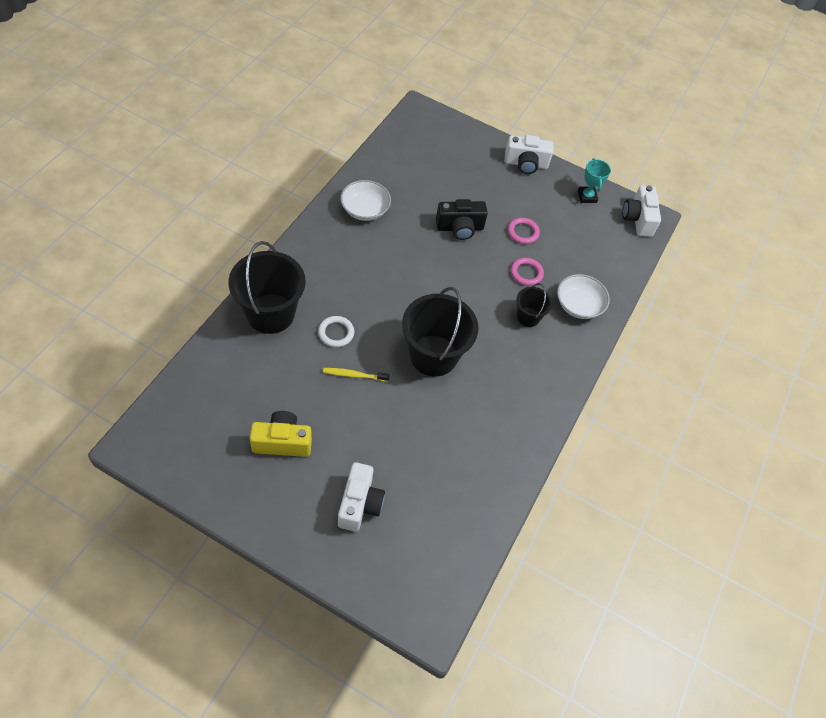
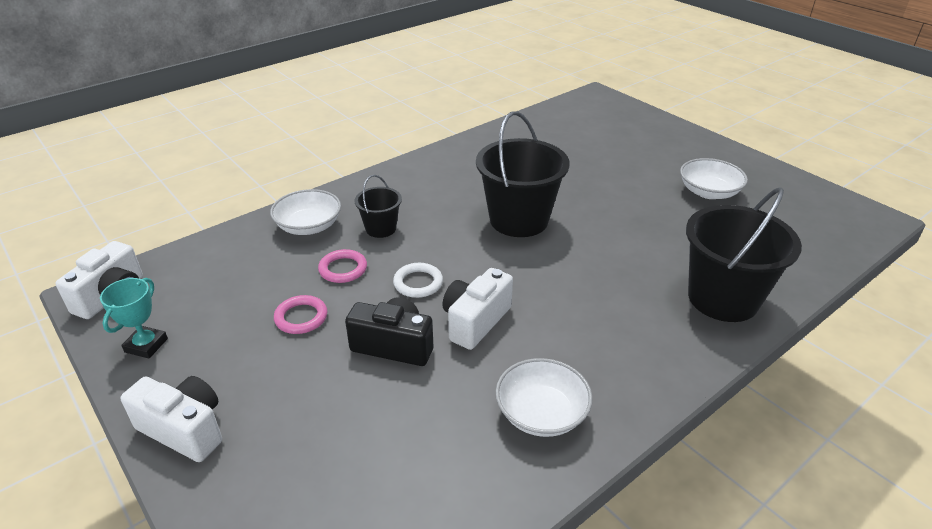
camera: 150 degrees left, 20 degrees down
yellow camera [250,411,312,457] -> white bowl [680,158,748,199]
white ring [318,316,354,347] -> white ring moved to [393,263,443,298]
yellow toothbrush [323,368,390,381] -> none
white camera [338,462,385,532] -> white camera moved to [442,268,513,350]

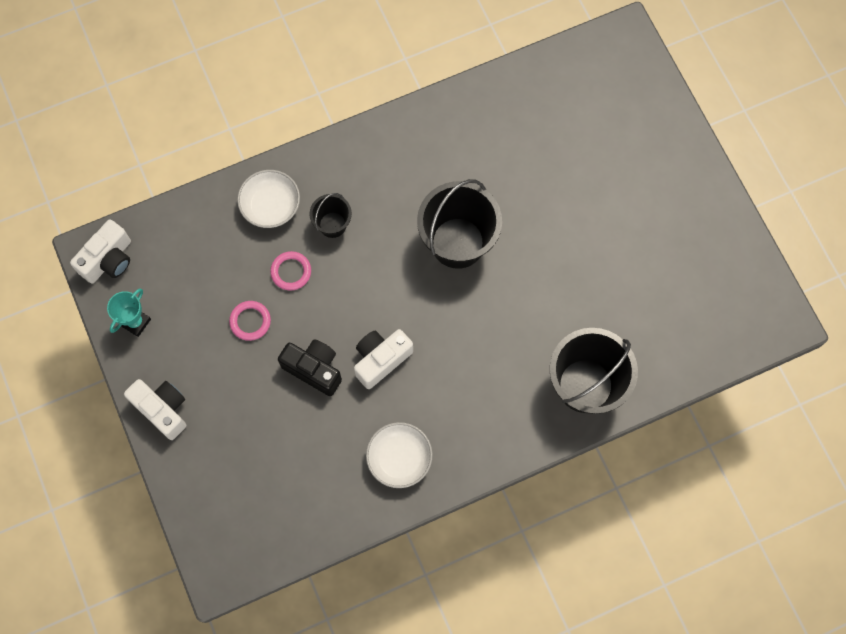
camera: 15 degrees right, 35 degrees up
white ring [393,263,443,298] -> none
white bowl [680,158,748,199] -> none

